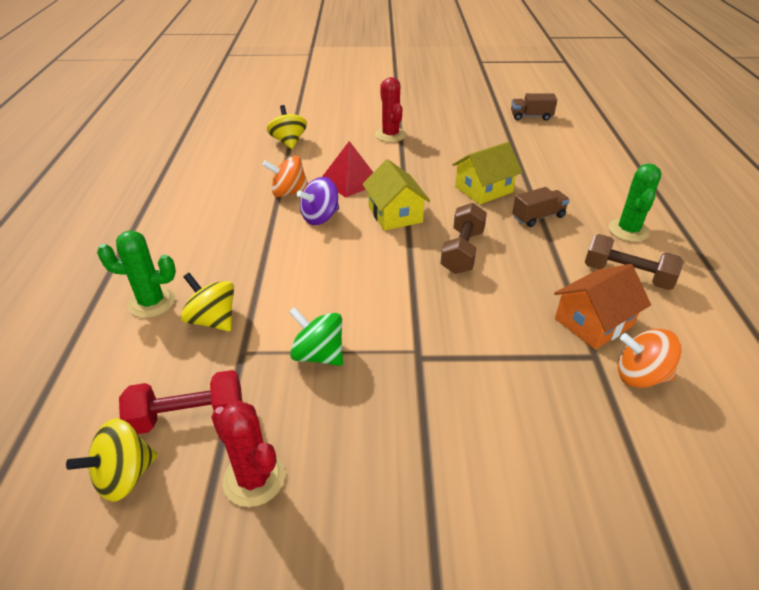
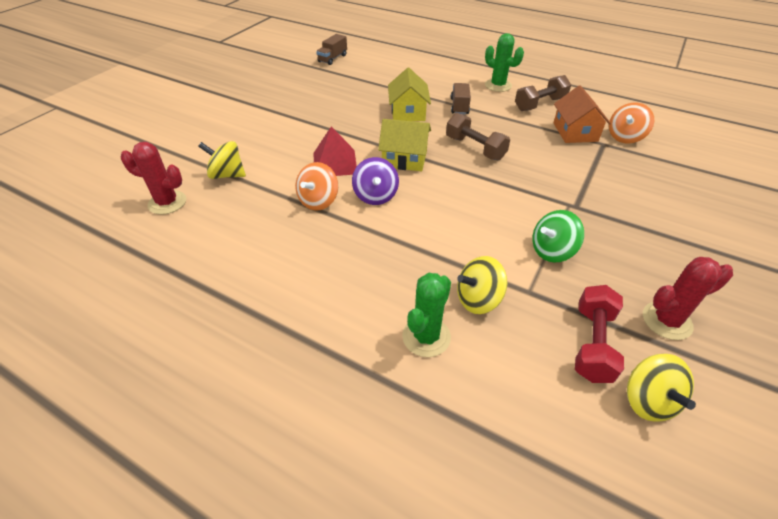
camera: 60 degrees left, 5 degrees up
red cactus [375,77,406,142] -> red cactus moved to [121,142,186,215]

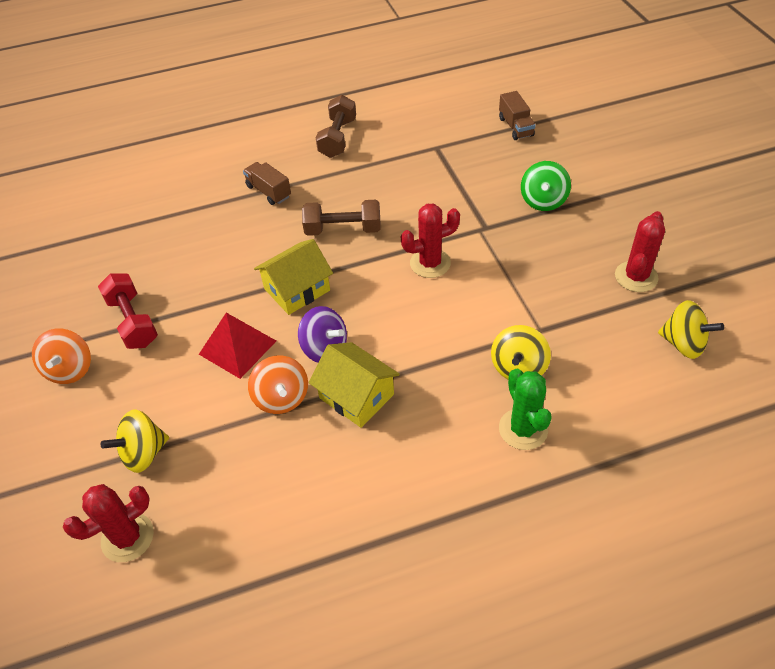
camera: 45 degrees left, 5 degrees up
brown truck [316,34,347,65] -> brown truck moved to [499,91,536,140]
yellow house [388,68,431,121] -> yellow house moved to [309,342,400,428]
green cactus [485,33,524,92] -> none
green spinning top [532,210,584,263] -> green spinning top moved to [521,161,571,211]
orange house [554,85,611,143] -> none
red dumbbell [575,285,624,383] -> red dumbbell moved to [98,274,158,349]
orange spinning top [609,103,654,144] -> orange spinning top moved to [32,329,91,384]
none -> red cactus [401,204,460,278]

